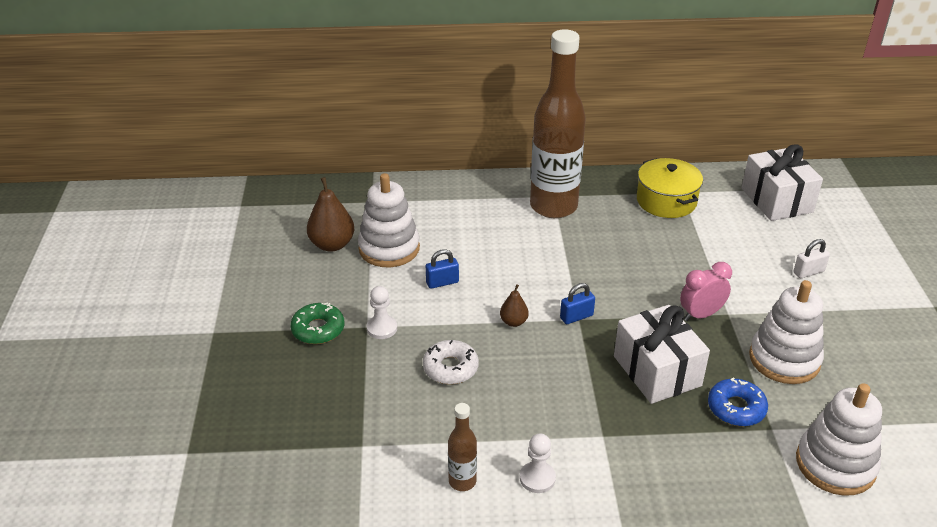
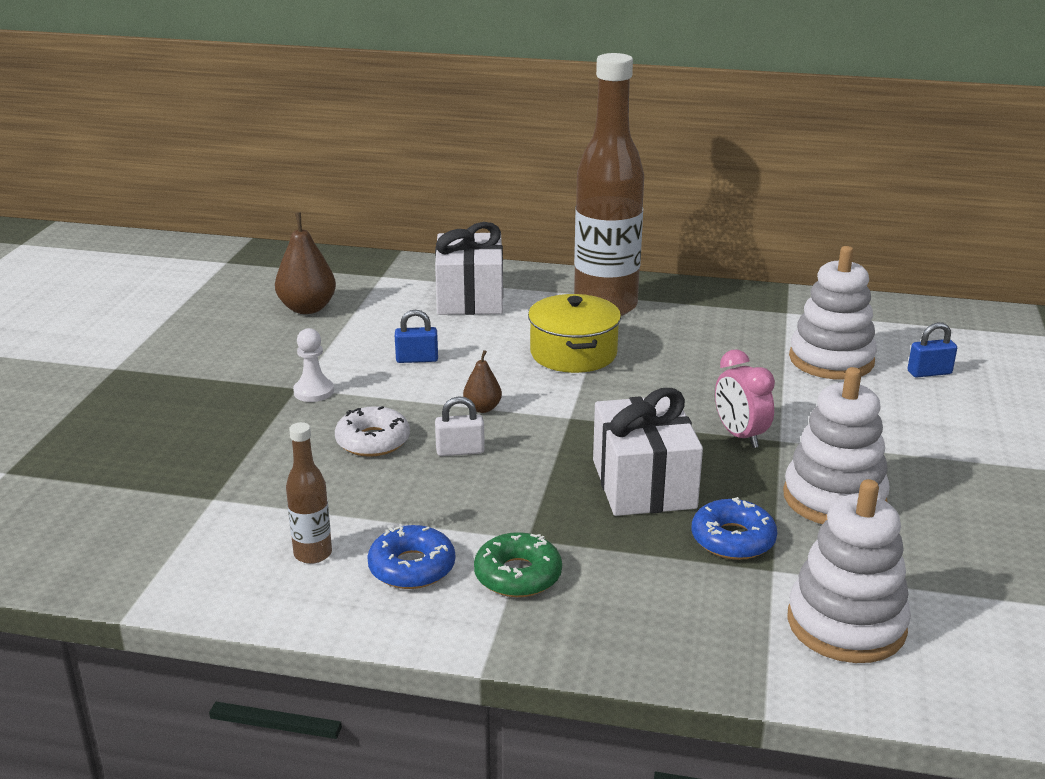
camera: 15 degrees right, 10 degrees down
green donut [290,302,345,344] -> green donut moved to [474,532,562,597]
white stacking toy [358,173,420,267] -> white stacking toy moved to [789,246,877,380]
white pawn [520,433,556,493] -> blue donut [367,525,455,589]
blue padlock [560,283,595,324] -> blue padlock moved to [907,322,957,378]
yellow pot [637,158,703,218] -> yellow pot moved to [528,294,621,373]
pink clock [680,262,732,321] -> pink clock turned 105 degrees counterclockwise [715,350,775,448]
white gift [742,144,823,221] -> white gift moved to [435,222,503,315]
white padlock [793,239,830,278] -> white padlock moved to [435,396,485,456]

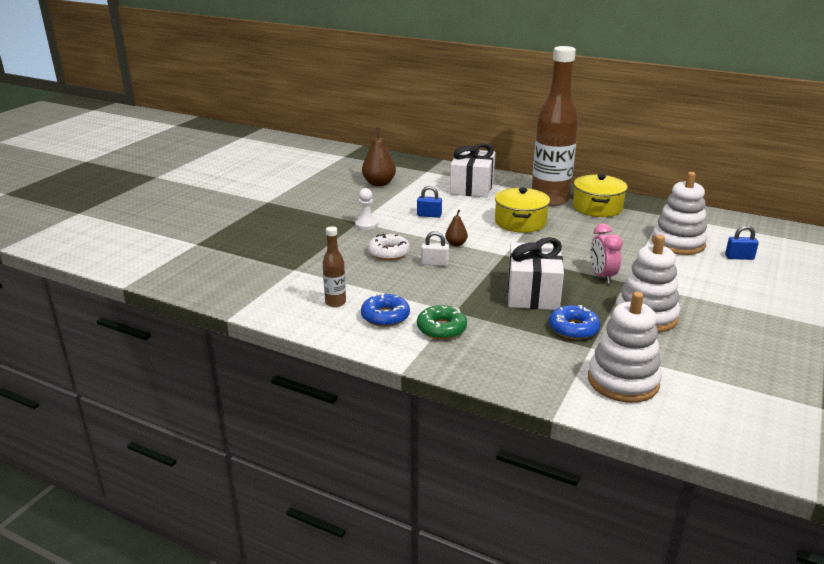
camera: 15 degrees right, 0 degrees up
none -> yellow pot [573,174,628,217]

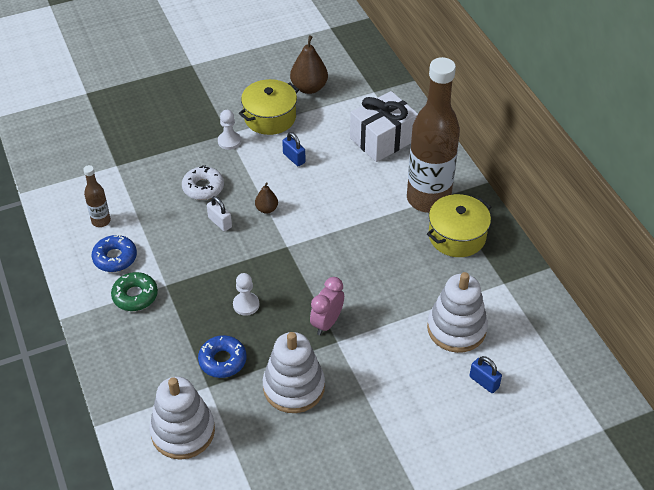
camera: 40 degrees right, 20 degrees up
yellow pot [495,188,550,233] -> yellow pot moved to [239,79,299,135]
white gift [508,237,564,310] -> white pawn [233,273,259,316]

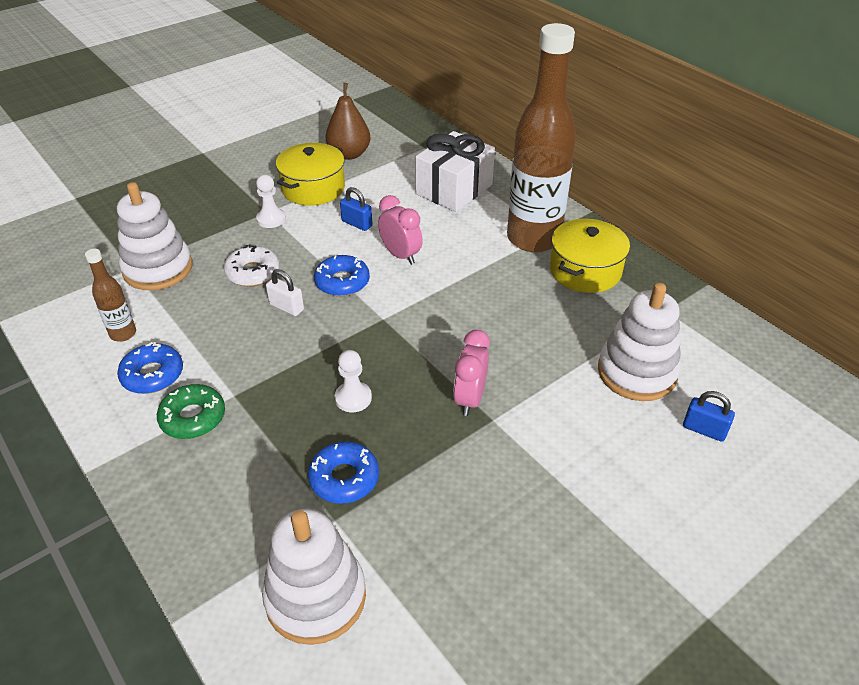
camera: 15 degrees left, 5 degrees down
brown pear [255,182,278,214] -> blue donut [314,255,370,296]
white stacking toy [263,332,325,413] -> white stacking toy moved to [117,182,192,290]
none -> pink clock [378,195,423,265]

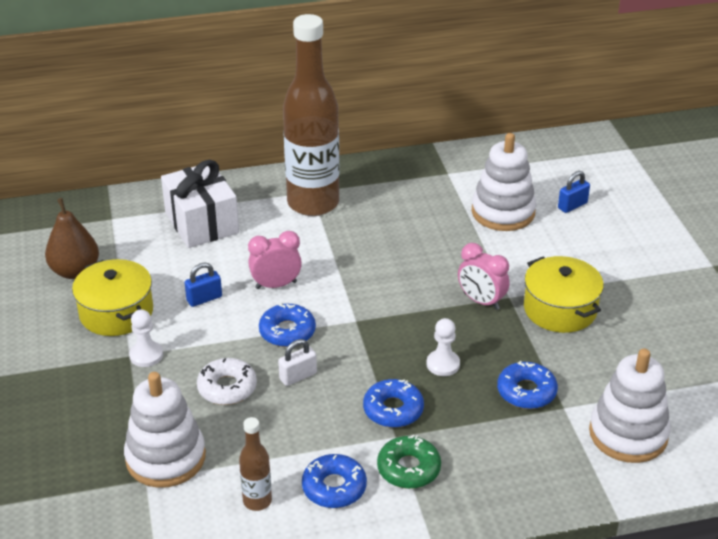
camera: 65 degrees left, 5 degrees down
yellow pot [550,219,630,293] -> yellow pot moved to [524,256,604,333]
none -> blue donut [363,379,424,428]

